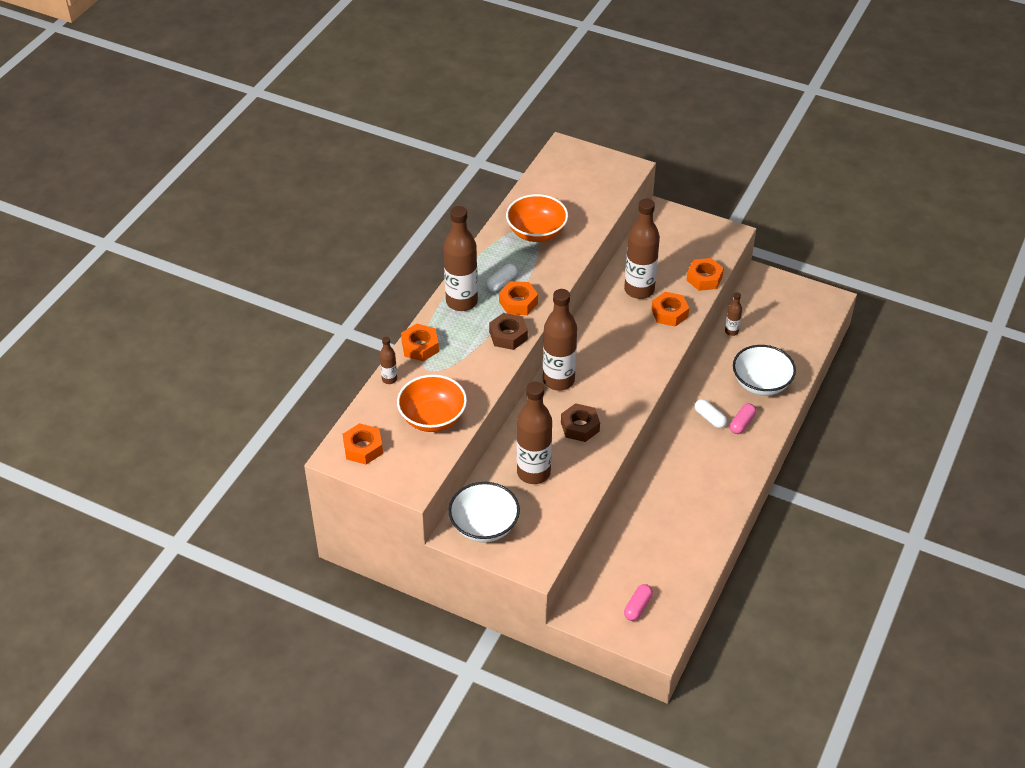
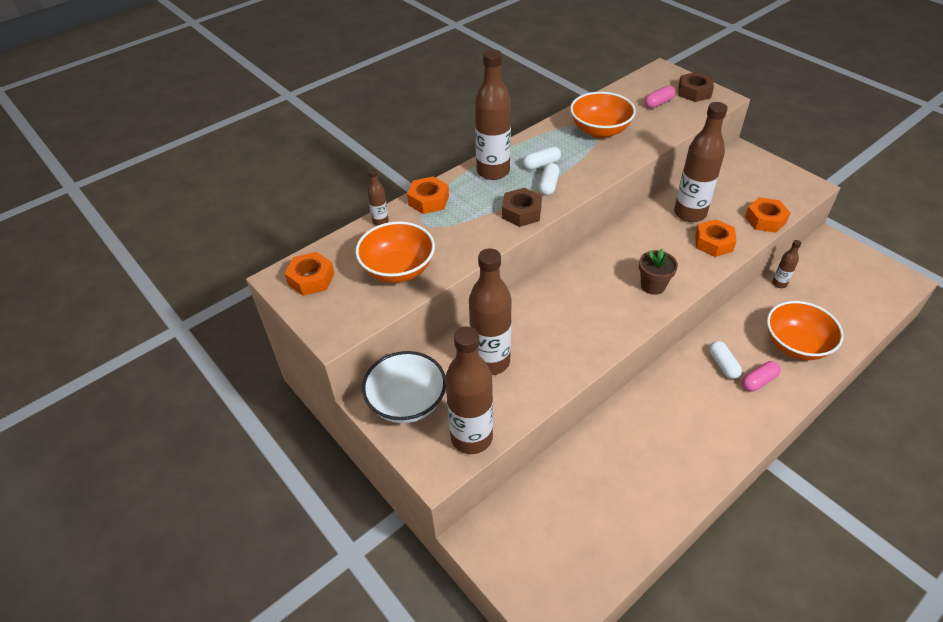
camera: 25 degrees right, 0 degrees up
orange nut [499,281,538,315] -> white capsule [539,163,559,196]
brown bottle [543,289,577,391] -> brown bottle moved to [445,326,493,454]
brown nut [561,403,600,442] -> brown nut moved to [678,72,714,102]
pink capsule [624,584,653,621] -> pink capsule moved to [644,85,676,109]
white bowl [733,345,796,396] -> orange bowl [767,301,844,360]
none -> brown flower pot [639,249,678,295]

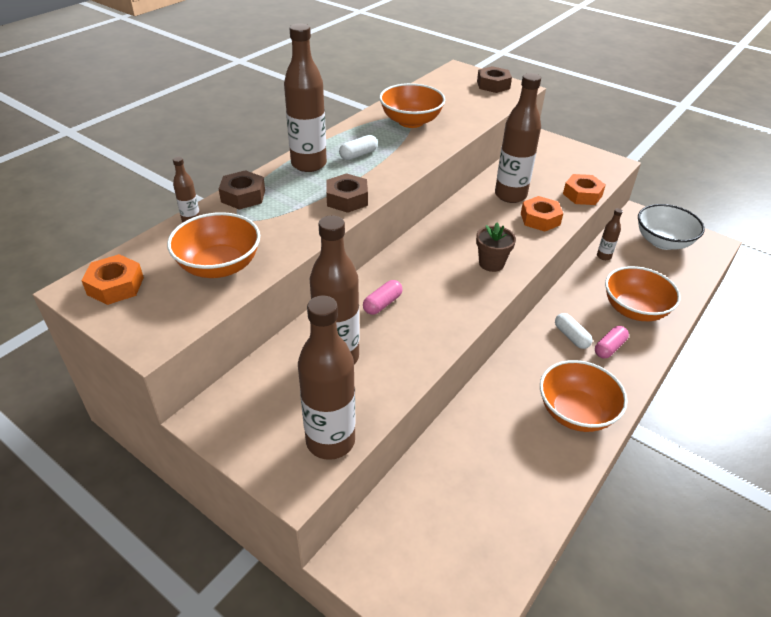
camera: 15 degrees left, 5 degrees down
white bowl [362,351,446,423] -> white bowl moved to [638,204,705,250]
orange nut [407,176,449,214] -> brown nut [219,170,265,210]
white capsule [539,163,559,196] -> none
pink capsule [644,85,676,109] -> pink capsule moved to [363,280,402,315]
none -> orange bowl [540,360,627,432]

